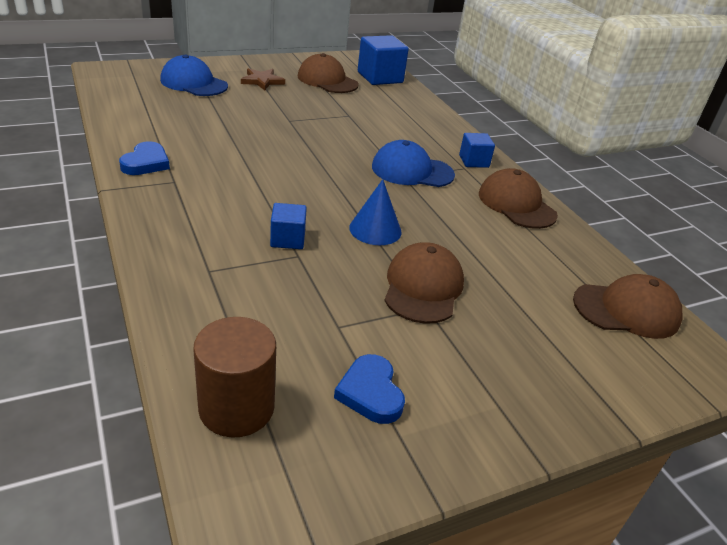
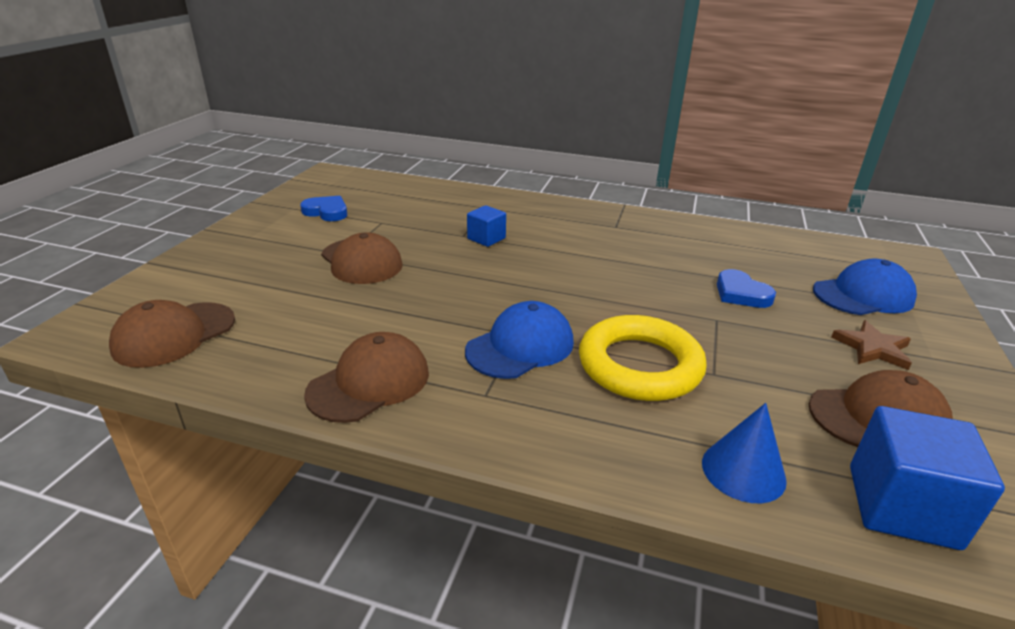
camera: 135 degrees right, 5 degrees down
blue heart [119,141,170,175] -> blue heart moved to [717,269,776,308]
brown cylinder [193,317,276,438] -> none
blue cone [349,179,402,245] -> blue cone moved to [702,403,787,503]
blue cube [459,133,495,168] -> none
brown cap [479,168,558,229] -> brown cap turned 60 degrees counterclockwise [304,332,429,423]
none -> yellow ring [579,315,707,401]

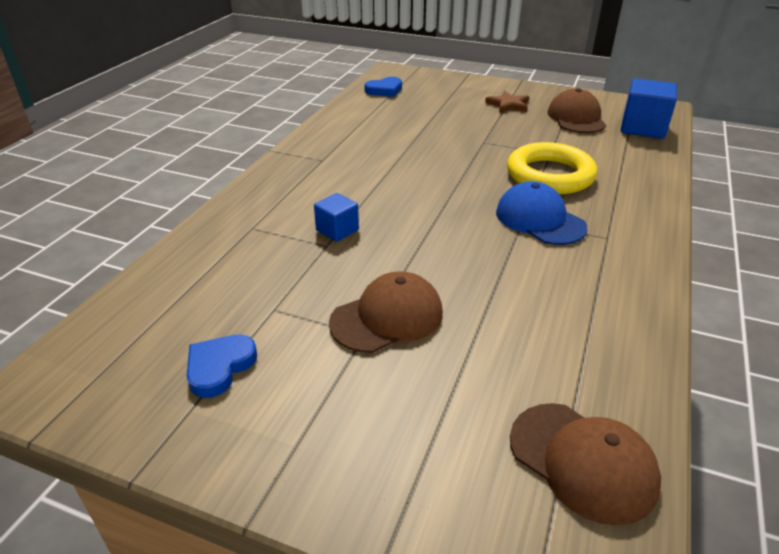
camera: 85 degrees left, 5 degrees up
brown cap [304,332,429,423] -> none
blue cone [702,403,787,503] -> none
blue heart [717,269,776,308] -> blue heart moved to [364,77,402,97]
blue cap [813,259,917,315] -> none

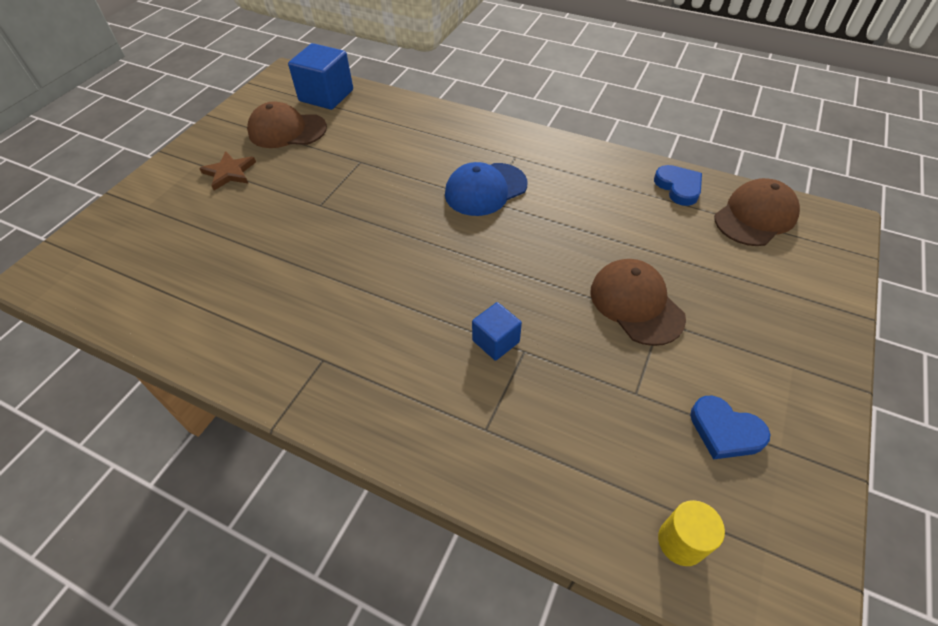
camera: 85 degrees left, 15 degrees up
blue heart [364,77,402,97] -> blue heart moved to [654,165,702,206]
yellow ring [507,142,597,194] -> none
none -> yellow cylinder [658,500,725,566]

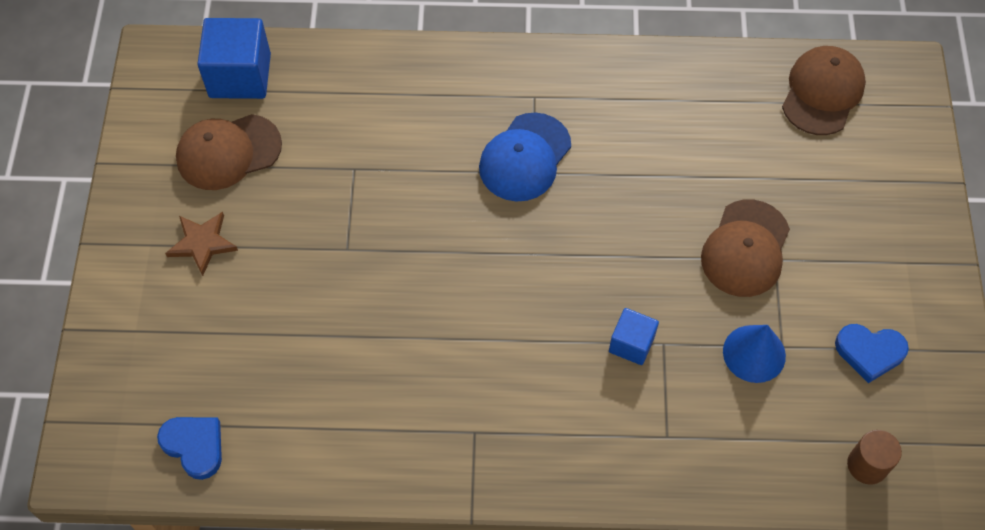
camera: 25 degrees left, 10 degrees up
brown cap [590,259,686,346] -> brown cap turned 105 degrees counterclockwise [701,199,790,297]
blue heart [654,165,702,206] -> blue heart moved to [157,417,222,480]
yellow cylinder [658,500,725,566] -> brown cylinder [847,430,902,485]
none -> blue cone [723,325,786,383]

